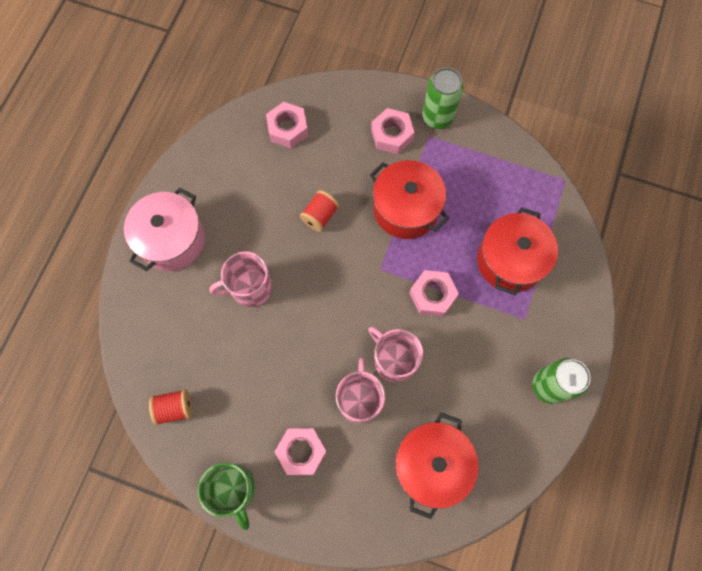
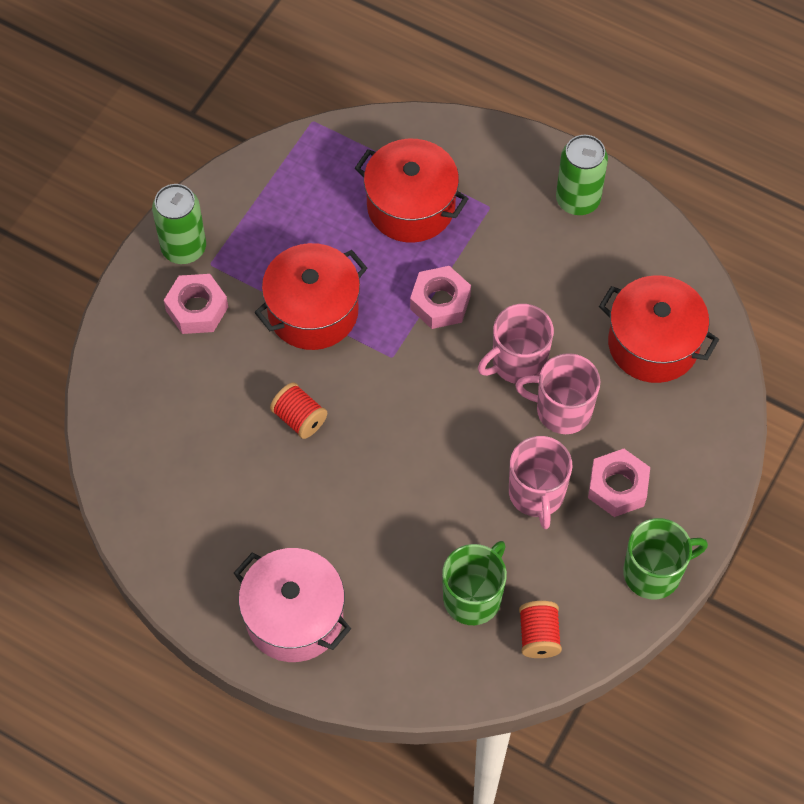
camera: 80 degrees left, 10 degrees down
pink mug [209,251,272,307] -> pink mug moved to [509,436,572,529]
pink nut [266,102,308,148] -> none
none -> green mug [442,541,507,625]

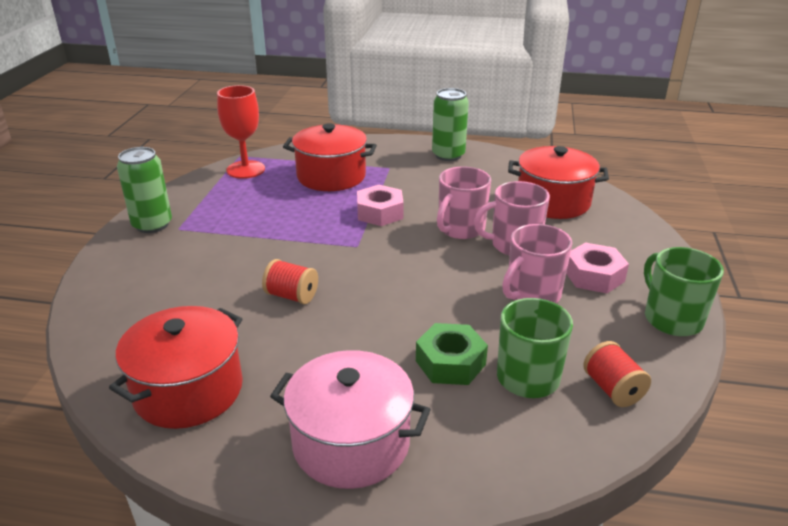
camera: 20 degrees left, 30 degrees down
pink nut [164,274,228,334] -> none
red pot [254,243,367,350] -> red pot moved to [109,306,243,429]
pink mug [509,436,572,529] -> pink mug turned 75 degrees clockwise [502,224,572,303]
green mug [623,518,708,599] -> green mug turned 75 degrees counterclockwise [644,247,724,336]
none -> red goblet [217,85,265,179]
none -> green nut [416,323,488,385]

